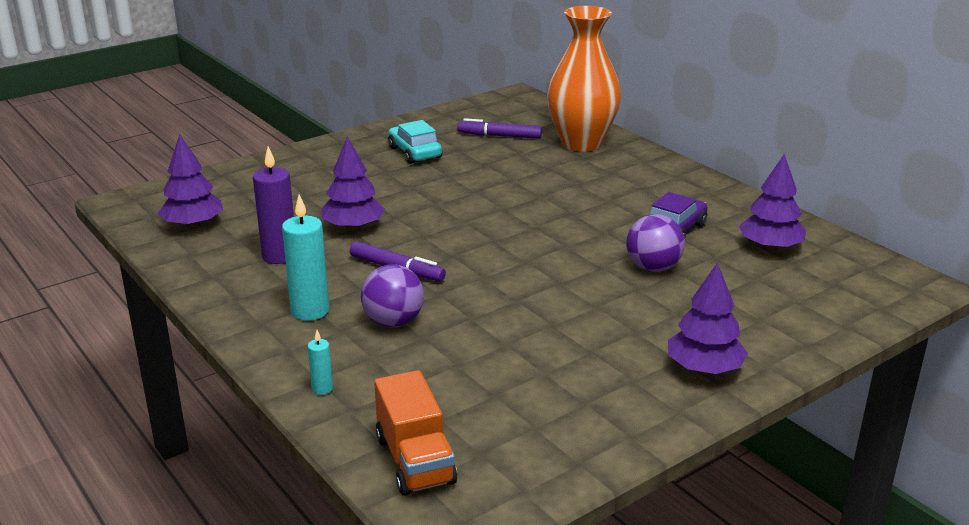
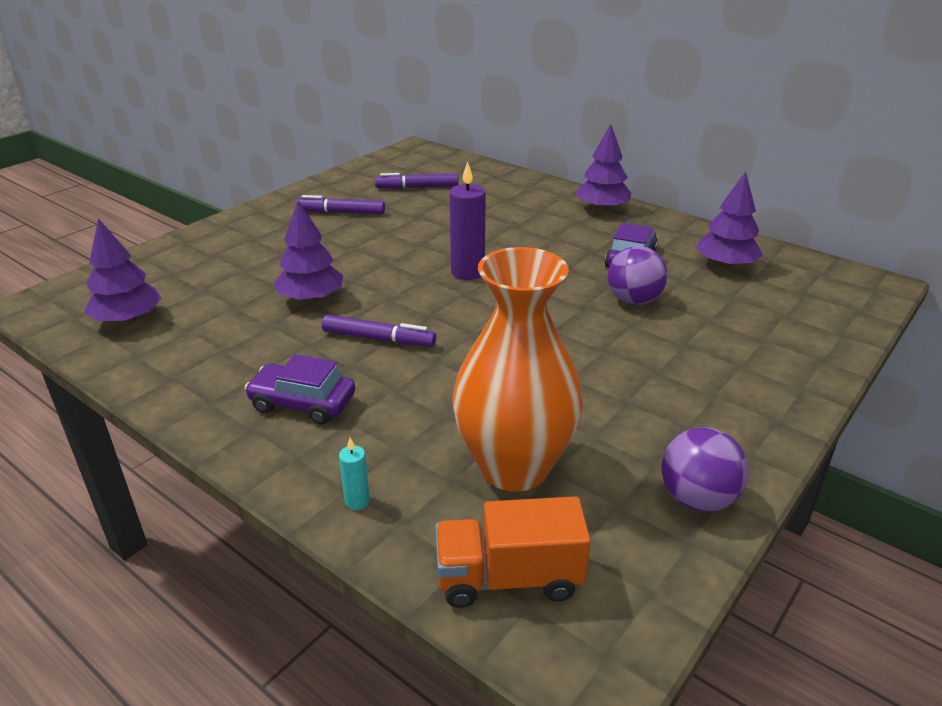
camera: 15 degrees left, 5 degrees up
purple candle [253,147,294,264] -> purple candle moved to [450,161,486,280]
turquoise candle [282,194,329,321] -> purple car [245,354,355,425]
purple ball [361,264,424,328] -> purple ball moved to [661,427,749,512]
orange truck [374,370,457,496] -> orange truck turned 120 degrees clockwise [435,496,591,608]
turquoise car [388,120,442,164] -> purple marker [296,195,385,214]
orange vase [547,6,621,151] -> orange vase moved to [452,247,583,492]
purple tree [668,262,748,374] -> purple tree moved to [575,124,631,211]

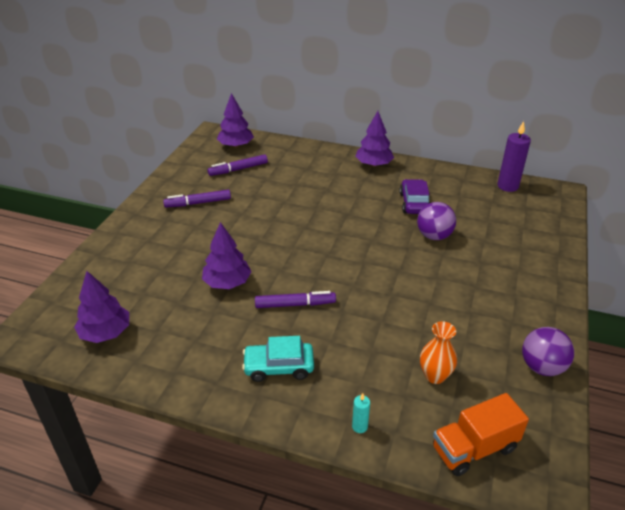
camera: 20 degrees left, 5 degrees up
purple car [245,354,355,425] -> turquoise car [242,336,314,382]
purple candle [450,161,486,280] -> purple candle moved to [497,121,531,192]
orange vase [452,247,583,492] -> orange vase [420,321,457,384], size x0.47
purple tree [696,171,763,268] -> purple tree moved to [217,93,254,148]

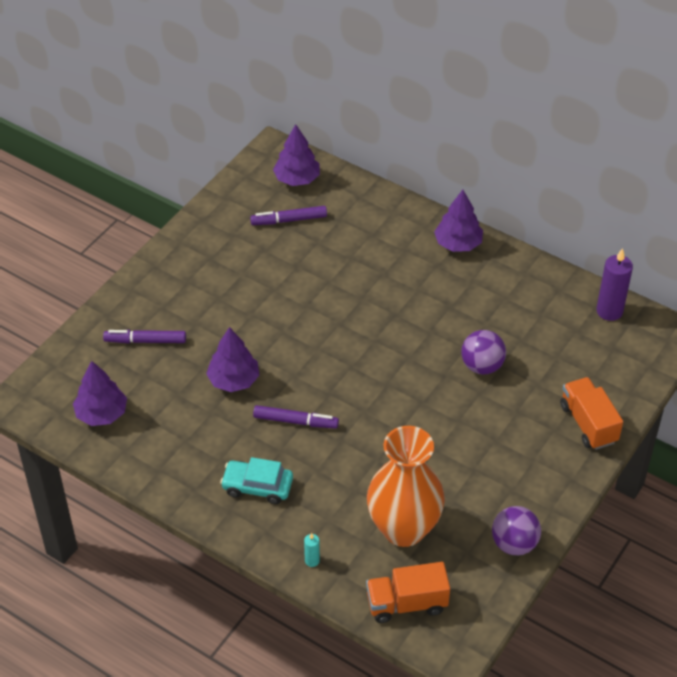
camera: 15 degrees right, 10 degrees up
purple marker [163,190,231,208] -> purple marker moved to [103,330,186,343]
purple car [399,179,430,214] -> none
orange vase [420,321,457,384] -> orange vase [367,426,445,547], size x2.12
none -> orange truck [560,377,623,450]

